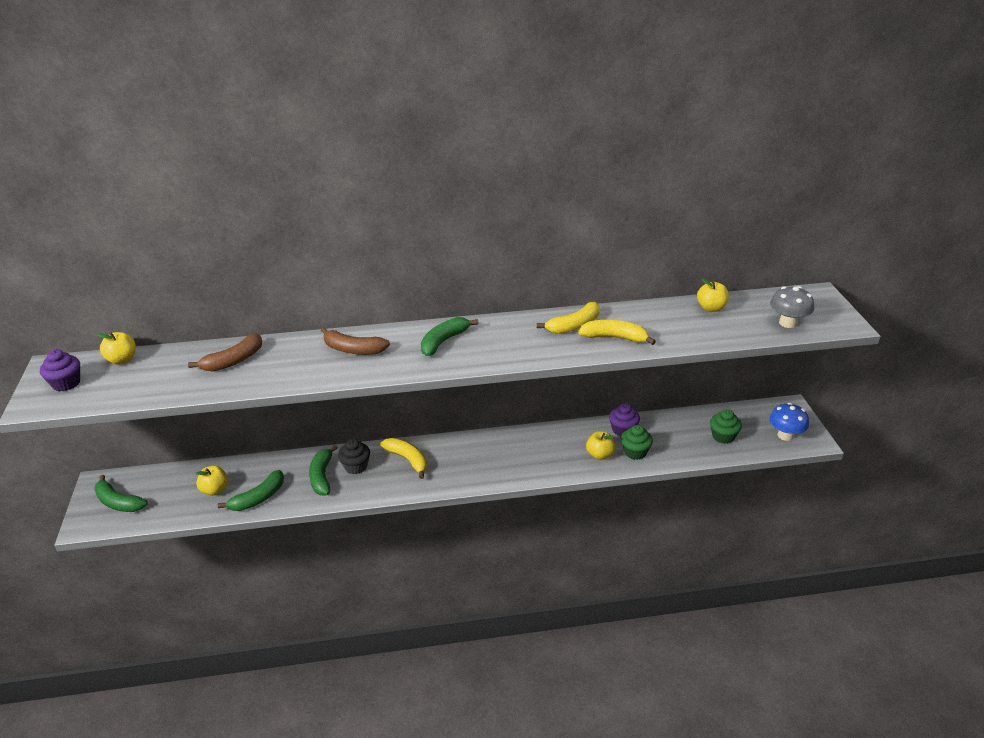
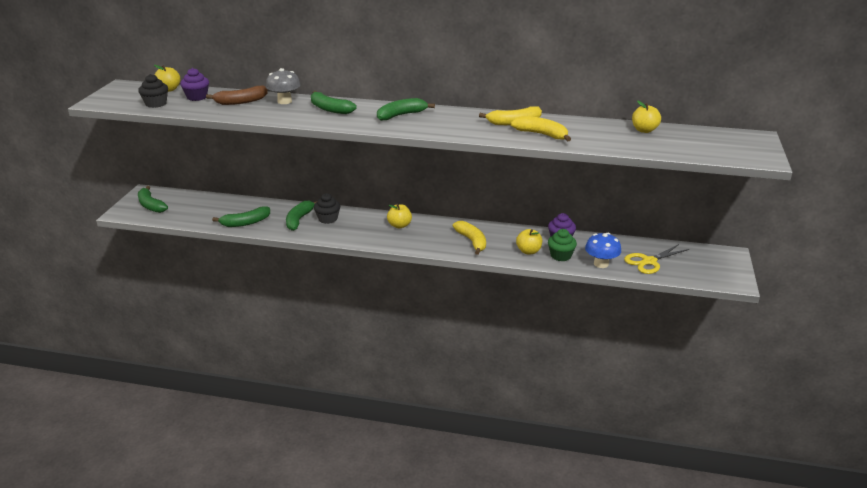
camera: 20 degrees right, 5 degrees down
purple cupcake [40,349,80,391] -> purple cupcake moved to [180,68,209,101]
yellow apple [196,466,228,496] -> yellow apple moved to [387,204,412,228]
brown banana [321,327,390,355] -> green banana [311,91,357,114]
yellow banana [380,438,428,479] -> yellow banana moved to [453,221,486,255]
green cupcake [710,409,742,444] -> yellow scissors [624,244,689,274]
blue mushroom [769,403,809,441] -> blue mushroom moved to [585,233,621,268]
grey mushroom [770,286,814,328] -> grey mushroom moved to [266,68,301,104]
none -> black cupcake [138,74,168,108]

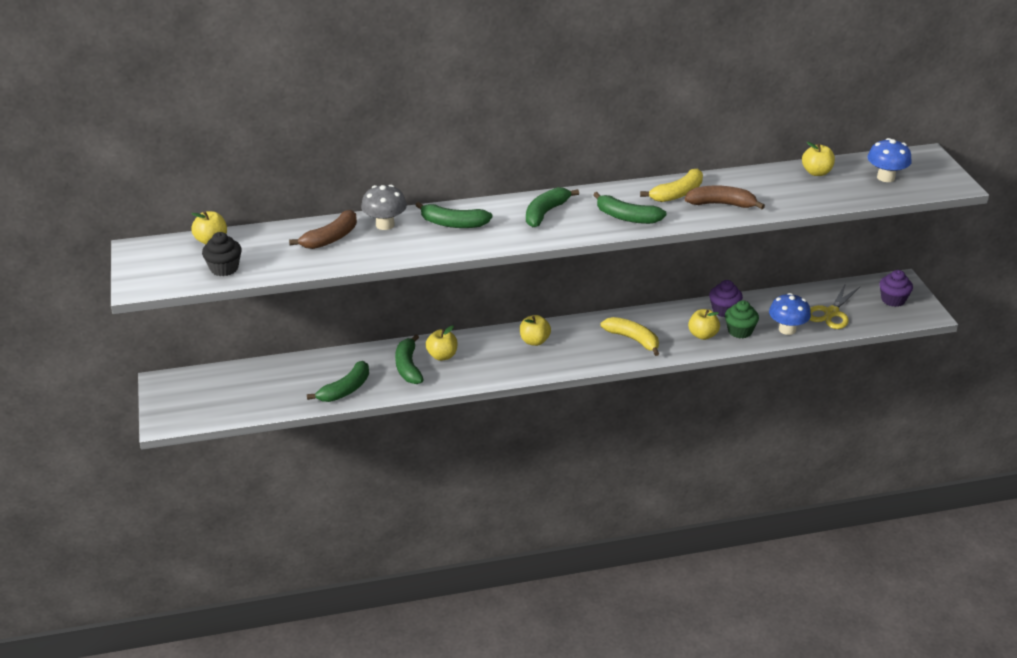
camera: 25 degrees left, 5 degrees up
green banana [138,186,168,213] -> green banana moved to [593,192,667,224]
purple cupcake [180,68,209,101] -> purple cupcake moved to [879,270,913,307]
black cupcake [314,194,340,224] -> yellow apple [426,325,457,361]
yellow banana [511,116,571,141] -> brown banana [685,185,765,209]
none -> blue mushroom [867,138,912,182]

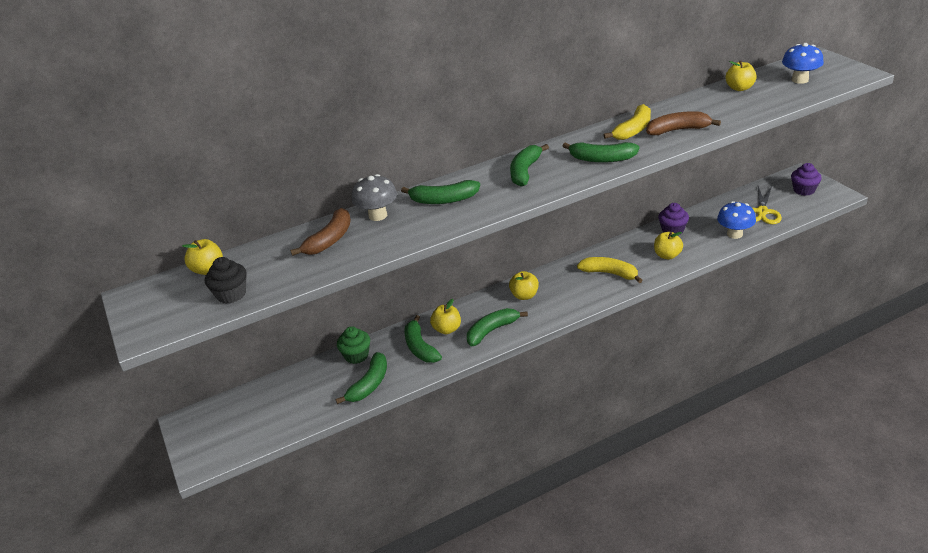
camera: 10 degrees left, 0 degrees up
green cupcake [725,300,759,338] -> green cupcake moved to [337,326,370,364]
none -> green banana [467,308,528,347]

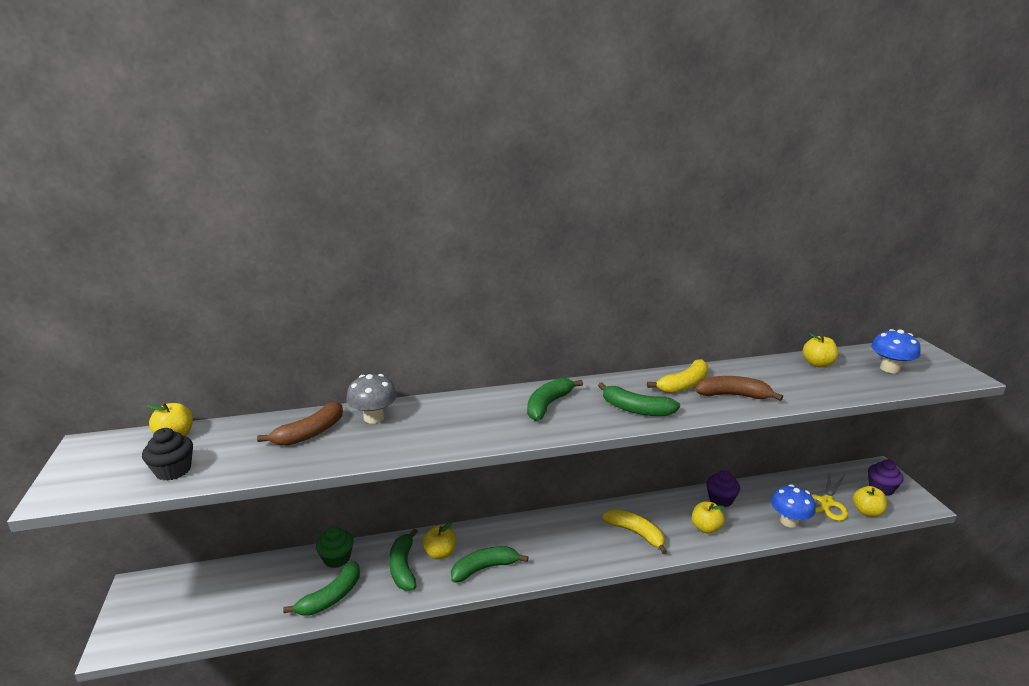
camera: 10 degrees right, 10 degrees down
green banana [401,180,480,204] -> none
yellow apple [509,271,539,300] -> yellow apple moved to [853,486,887,517]

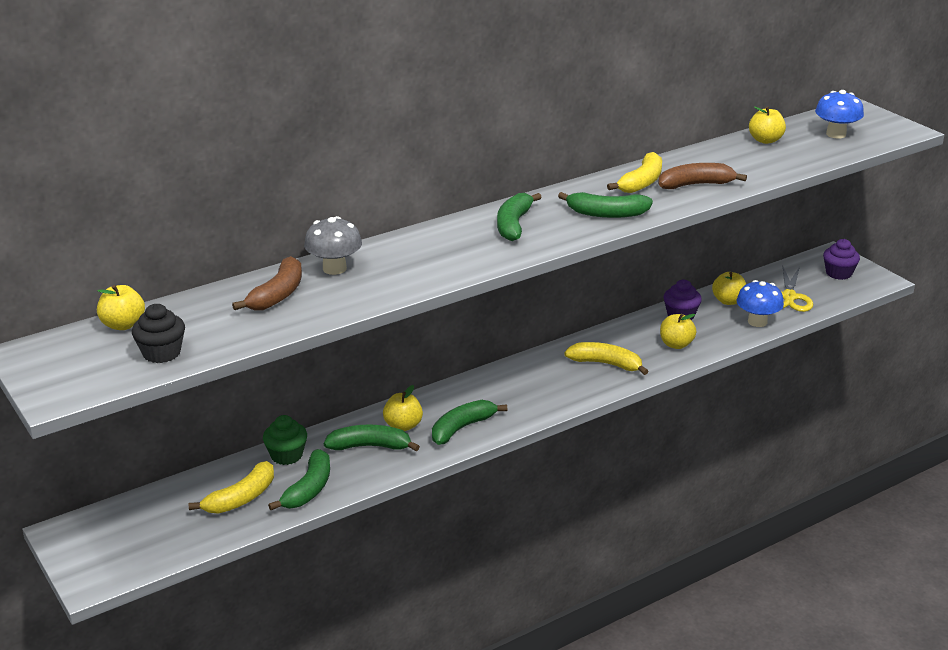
camera: 20 degrees left, 5 degrees up
green banana [389,529,418,591] -> green banana turned 120 degrees clockwise [324,425,420,451]
yellow apple [853,486,887,517] -> yellow apple moved to [712,272,746,305]
none -> yellow banana [189,461,274,514]

